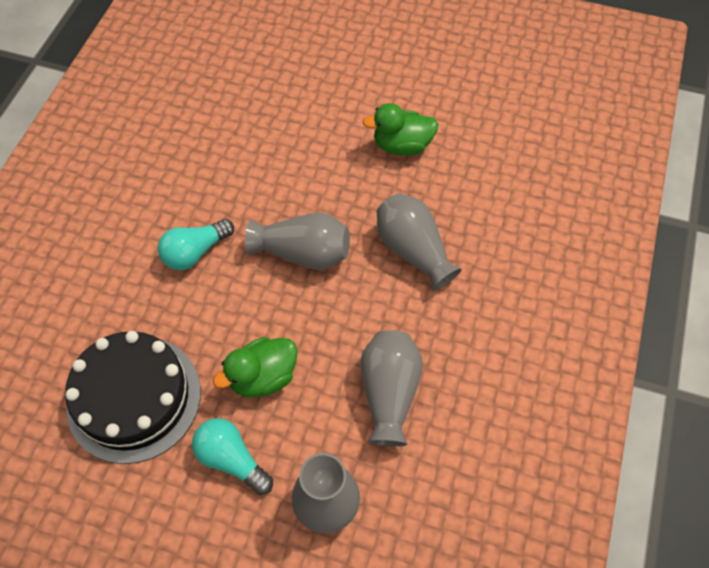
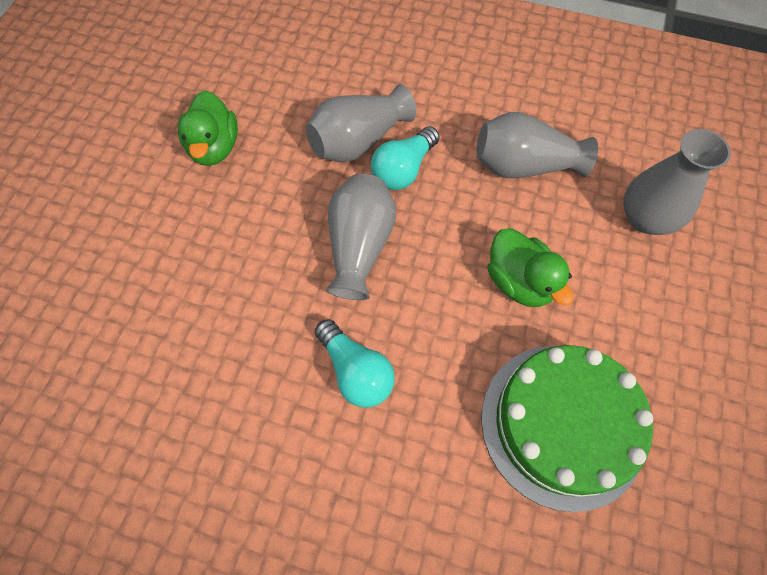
camera: 90 degrees left, 5 degrees up
black cake [65,331,201,464] -> green cake [481,345,653,512]
turquoise light bulb [192,418,273,495] -> turquoise light bulb moved to [371,126,440,190]

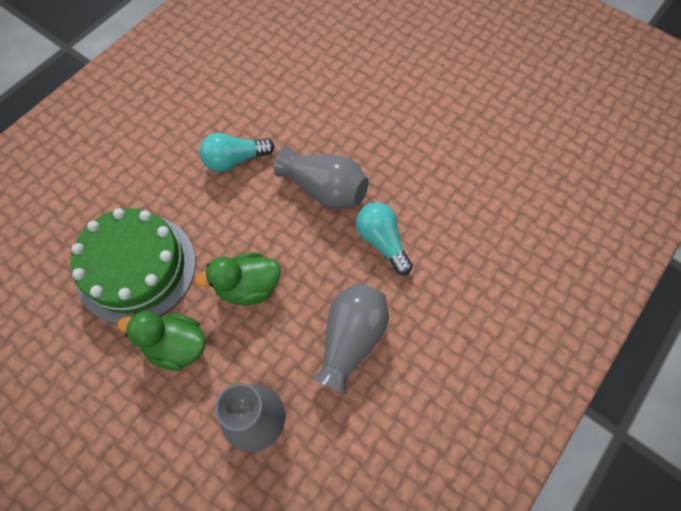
camera: 110 degrees right, 0 degrees up
green duck [178,90,238,166] -> green duck moved to [117,311,206,371]
grey vase [306,84,416,163] -> none

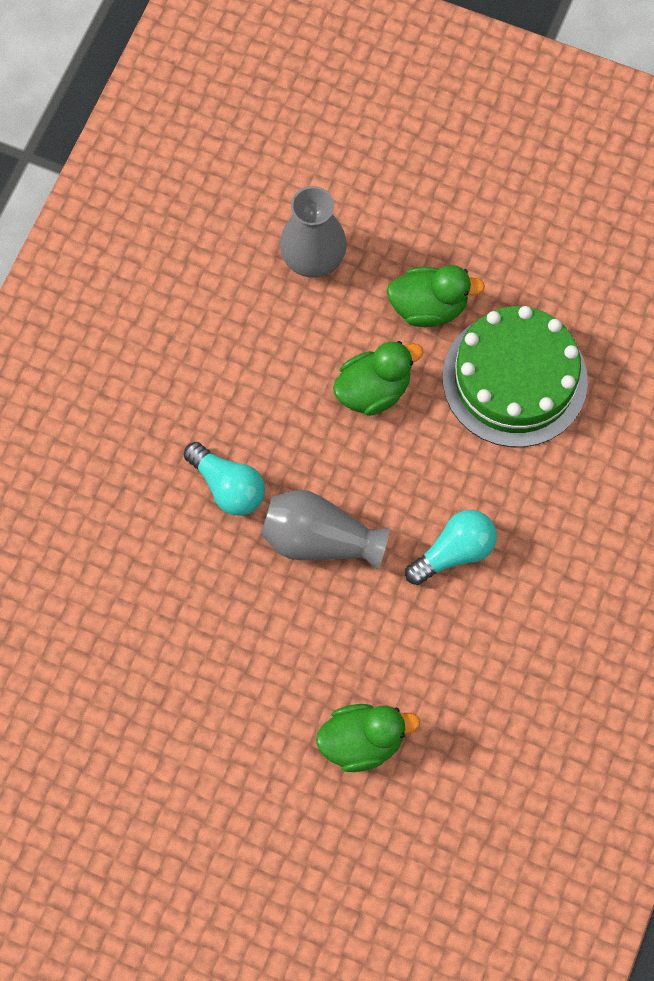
camera: 165 degrees right, 5 degrees up
grey vase [311,283,389,394] -> none
none -> green duck [316,704,420,772]

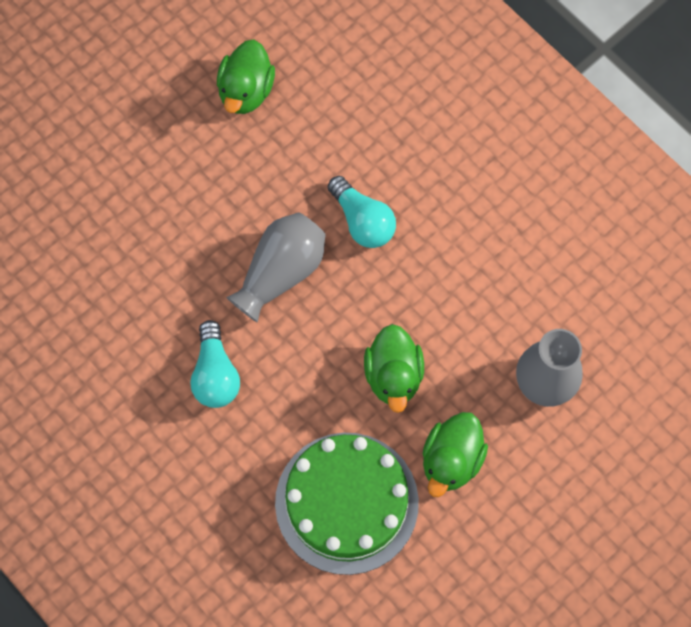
camera: 115 degrees right, 0 degrees up
turquoise light bulb [184,442,265,516] -> turquoise light bulb turned 105 degrees counterclockwise [328,176,396,248]
green duck [316,704,420,772] -> green duck moved to [217,40,275,114]

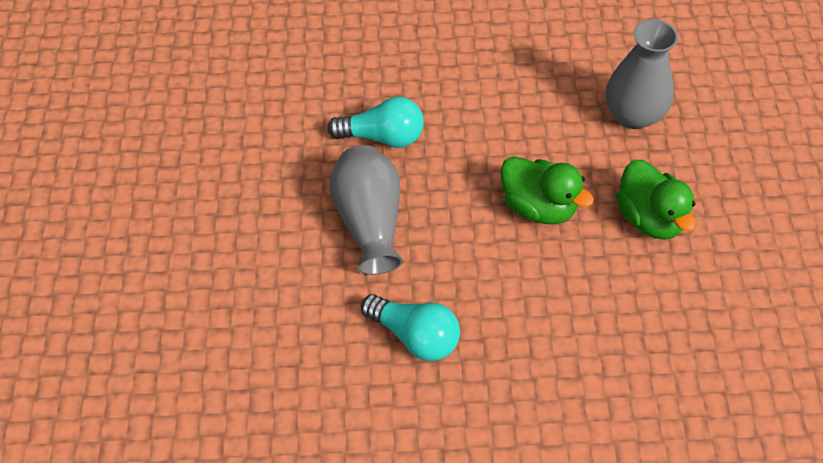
camera: 50 degrees left, 15 degrees down
green duck [217,40,275,114] -> none
green cake [275,433,419,575] -> none

